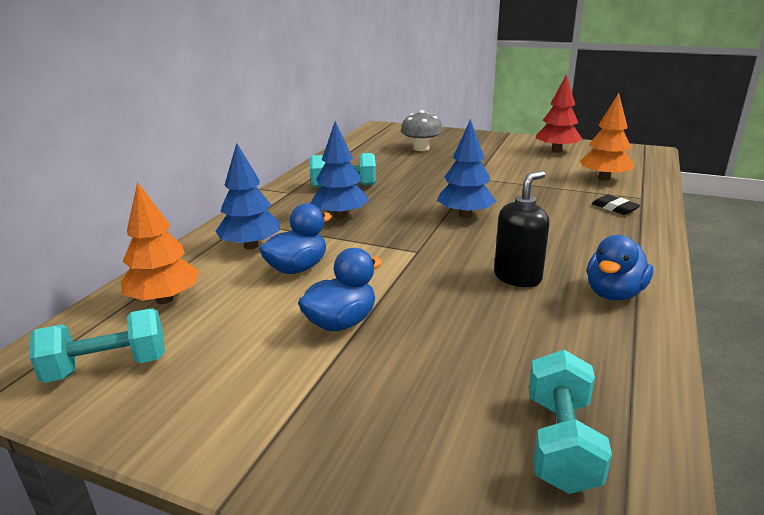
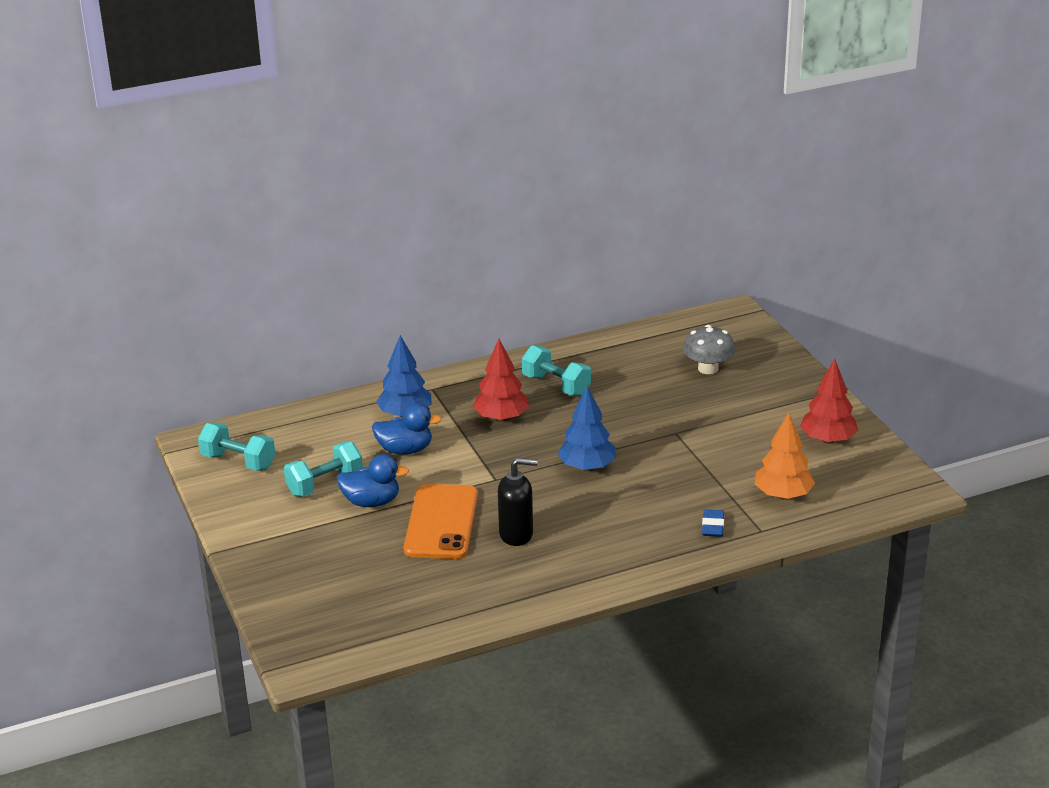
camera: 45 degrees right, 5 degrees up
orange tree [121,182,200,304] -> none
blue tree [311,121,369,219] -> red tree [473,339,529,422]
turquoise dumbbell [529,350,612,494] -> turquoise dumbbell moved to [284,442,363,497]
blue duck [587,235,653,300] -> none
black eraser [592,195,641,215] -> blue eraser [702,509,724,537]
none -> orange phone [404,484,478,559]

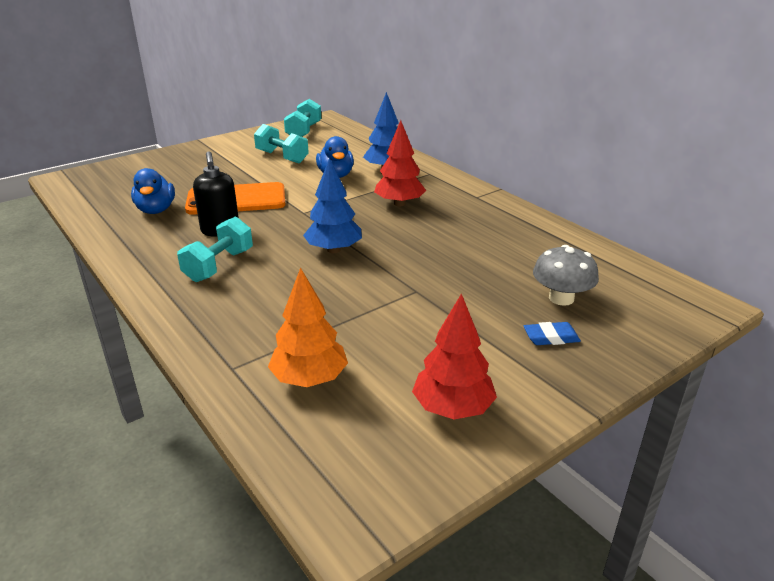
camera: 75 degrees right, 0 degrees up
blue duck [336,454,409,507] -> blue duck moved to [131,168,175,214]
turquoise dumbbell [522,345,591,396] -> turquoise dumbbell moved to [177,216,253,282]
blue eraser [702,509,724,537] -> blue eraser moved to [523,322,581,345]

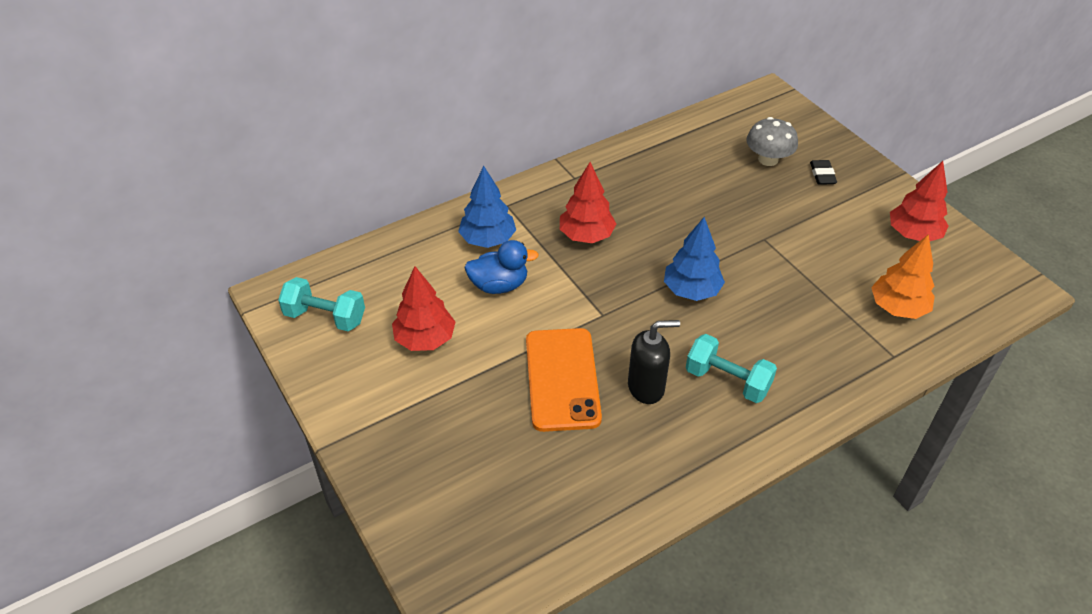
camera: 85 degrees left, 15 degrees up
blue duck [131,168,175,214] -> none
turquoise dumbbell [254,124,309,164] -> red tree [392,266,455,351]
blue eraser [523,322,581,345] -> black eraser [810,160,837,185]

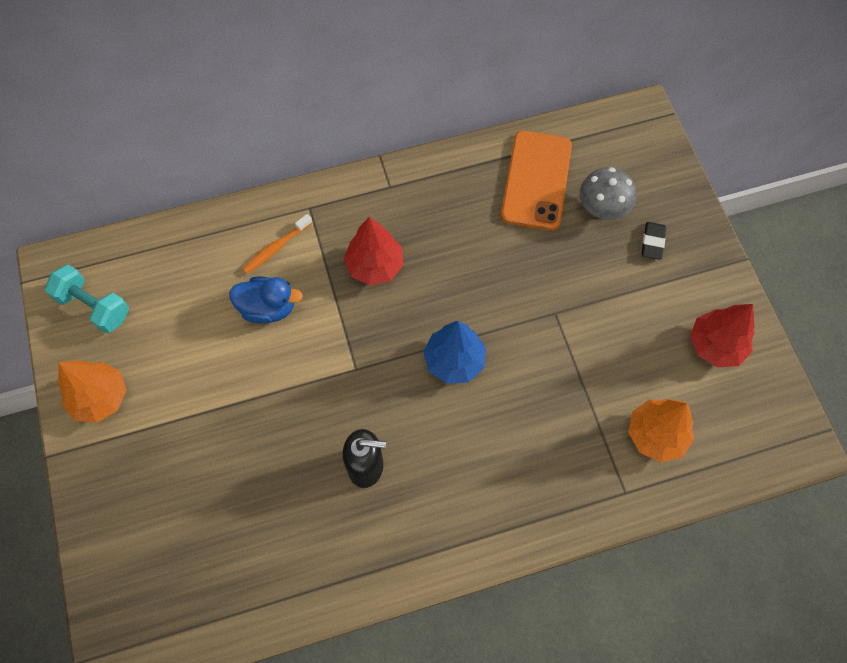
camera: 15 degrees right, 20 degrees up
red tree [392,266,455,351] -> none
blue tree [458,166,516,248] -> orange toothbrush [242,214,312,274]
orange phone [526,328,602,432] -> orange phone moved to [501,131,572,230]
turquoise dumbbell [686,334,777,403] -> none
none -> orange tree [58,360,127,423]

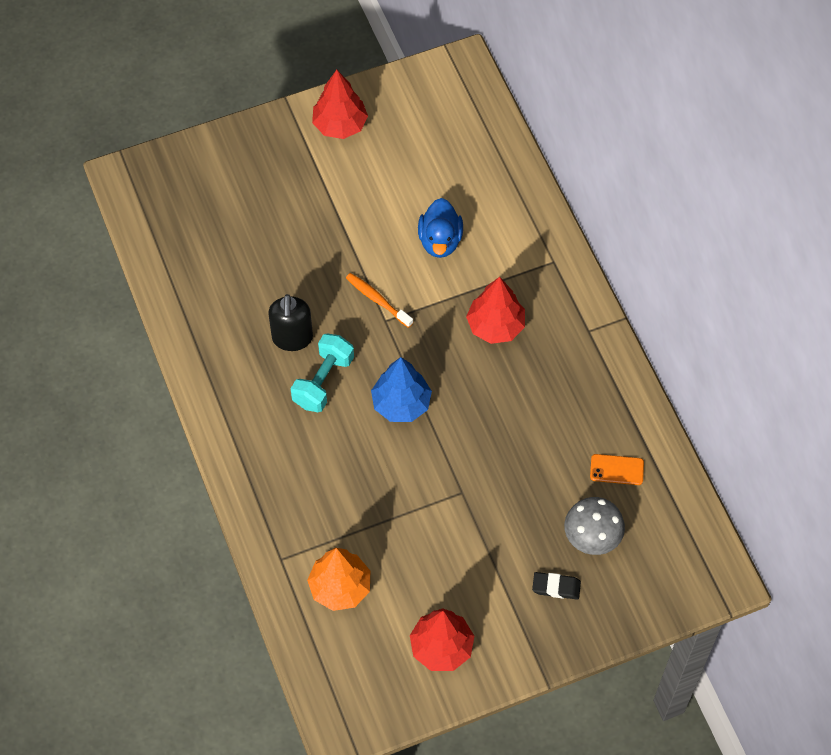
camera: 85 degrees right, 5 degrees down
turquoise dumbbell [45,265,129,333] -> turquoise dumbbell moved to [290,333,354,412]
orange tree [58,360,127,423] -> red tree [312,70,368,139]
orange toothbrush [242,214,312,274] -> orange toothbrush moved to [346,273,413,328]
orange phone [501,131,572,230] -> orange phone [590,454,644,485], size x0.46

